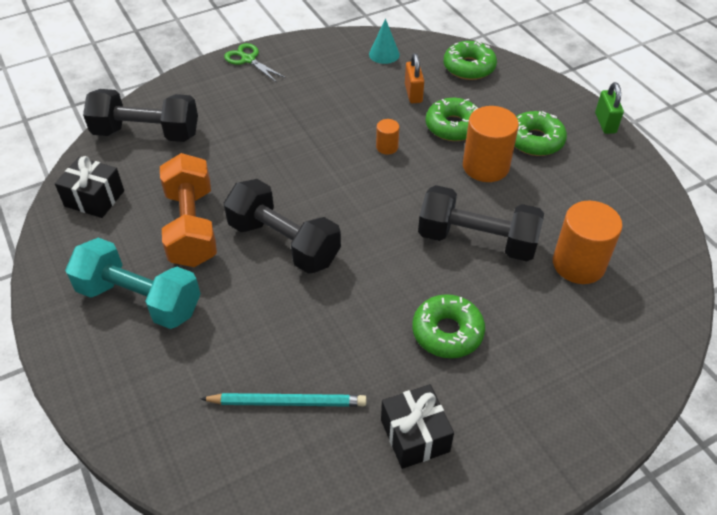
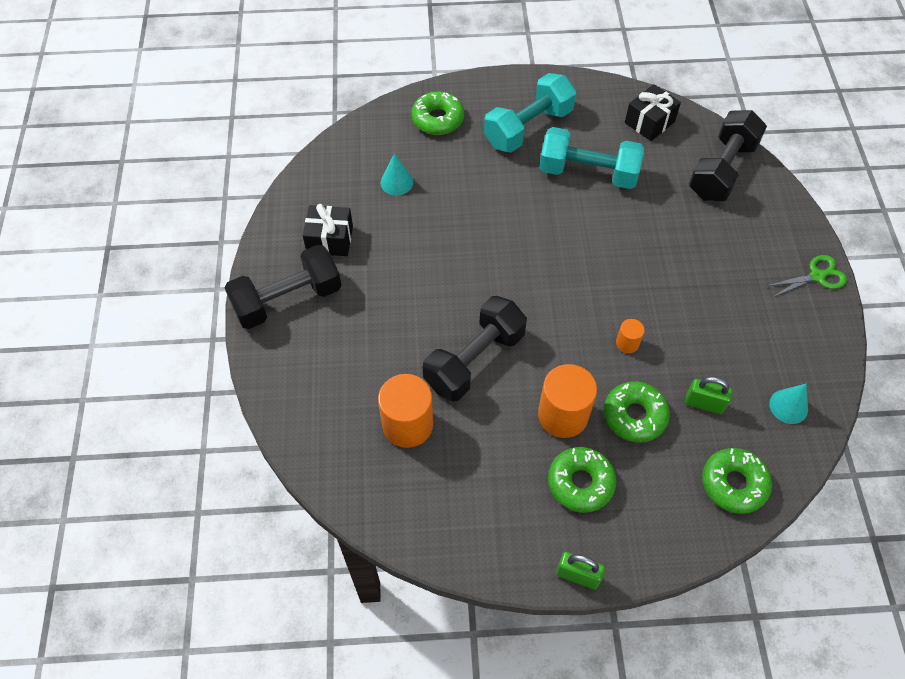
camera: 115 degrees right, 10 degrees up
orange dumbbell [160,153,217,267] -> turquoise dumbbell [539,127,644,189]
turquoise pencil [200,393,367,407] -> turquoise cone [381,153,413,195]
black dumbbell [224,179,341,274] -> black dumbbell moved to [224,245,341,329]
orange padlock [405,53,424,103] -> green padlock [685,377,733,414]
green donut [412,294,485,358] -> green donut moved to [411,91,464,135]

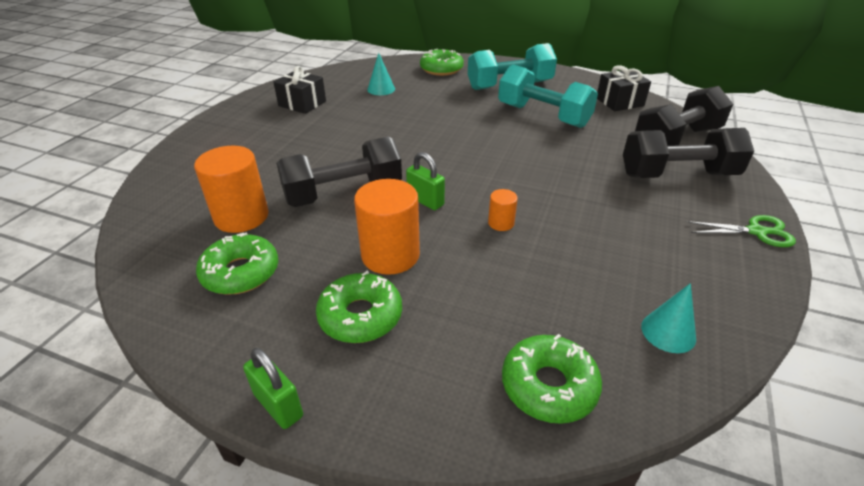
camera: 25 degrees right, 20 degrees down
black dumbbell [224,245,341,329] -> black dumbbell moved to [623,128,754,178]
green donut [604,381,670,443] -> green donut moved to [196,233,278,295]
green padlock [685,377,733,414] -> green padlock moved to [406,152,445,210]

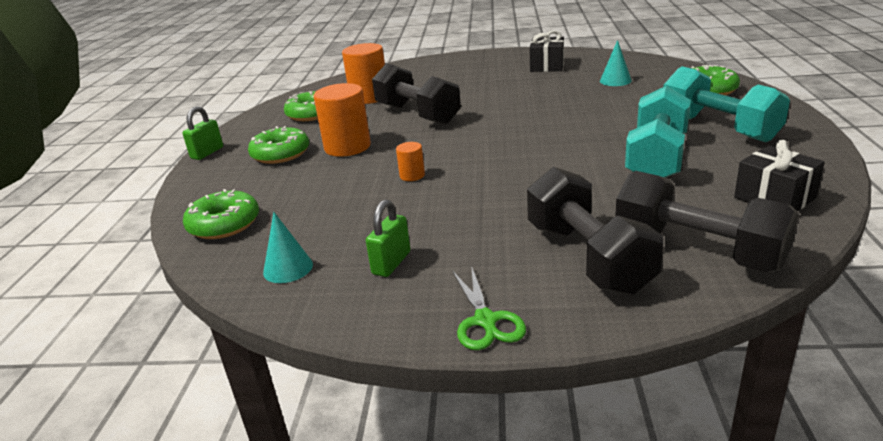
camera: 75 degrees right, 10 degrees down
green padlock [406,152,445,210] -> green padlock moved to [366,200,410,277]

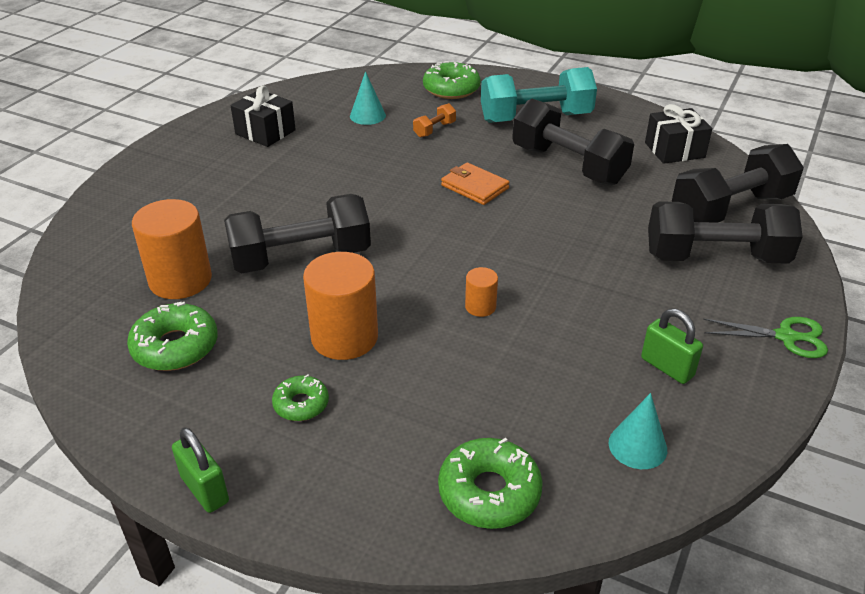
camera: 70 degrees left, 10 degrees up
green donut [248,126,309,164] -> green donut [272,374,329,421], size x0.60
turquoise dumbbell [625,86,691,178] -> black dumbbell [512,99,634,185]
none -> orange dumbbell [413,103,456,138]
none -> orange wallet [441,162,510,205]

